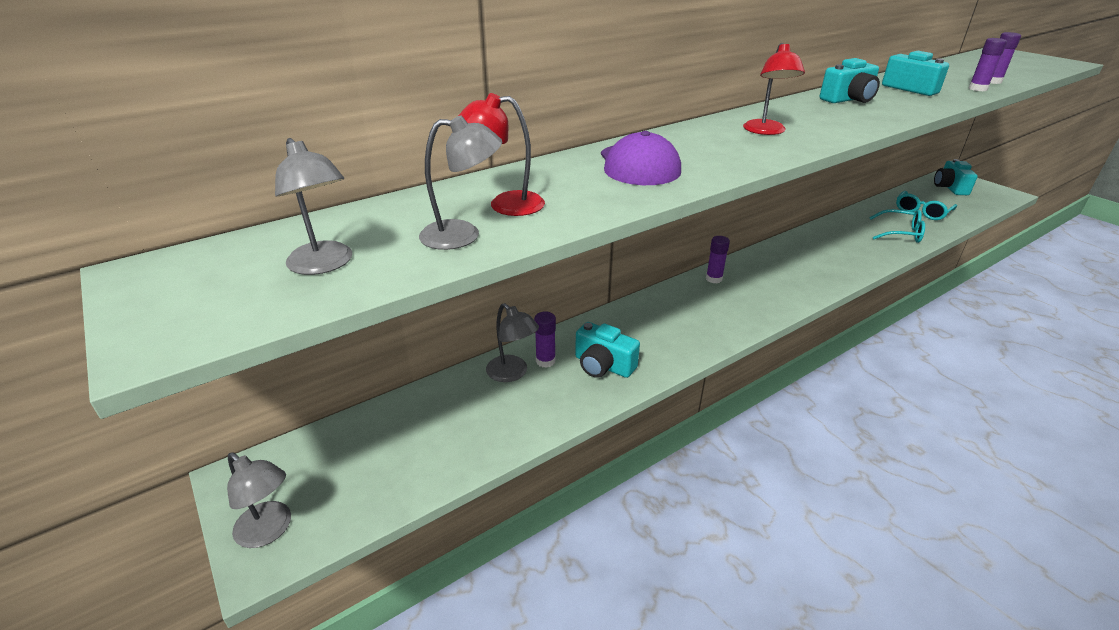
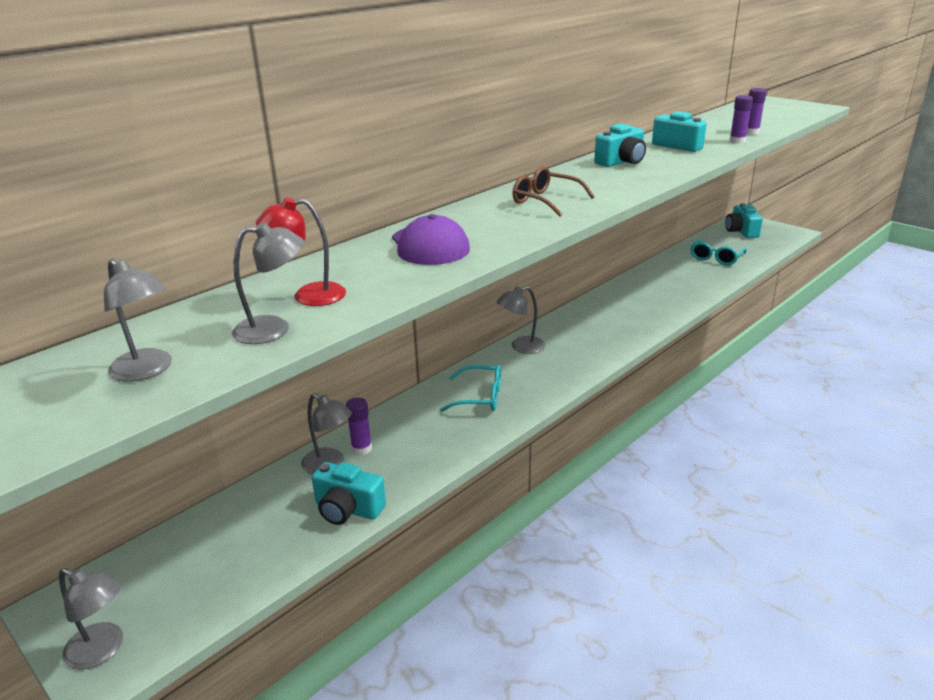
camera: 10 degrees left, 5 degrees down
turquoise camera [575,322,640,378] -> turquoise camera moved to [312,462,386,525]
purple glue stick [706,236,730,283] -> grey lamp [496,286,545,354]
red lamp [743,43,805,135] -> brown glasses [512,167,595,217]
turquoise glasses [869,209,925,243] -> turquoise glasses moved to [440,365,501,412]

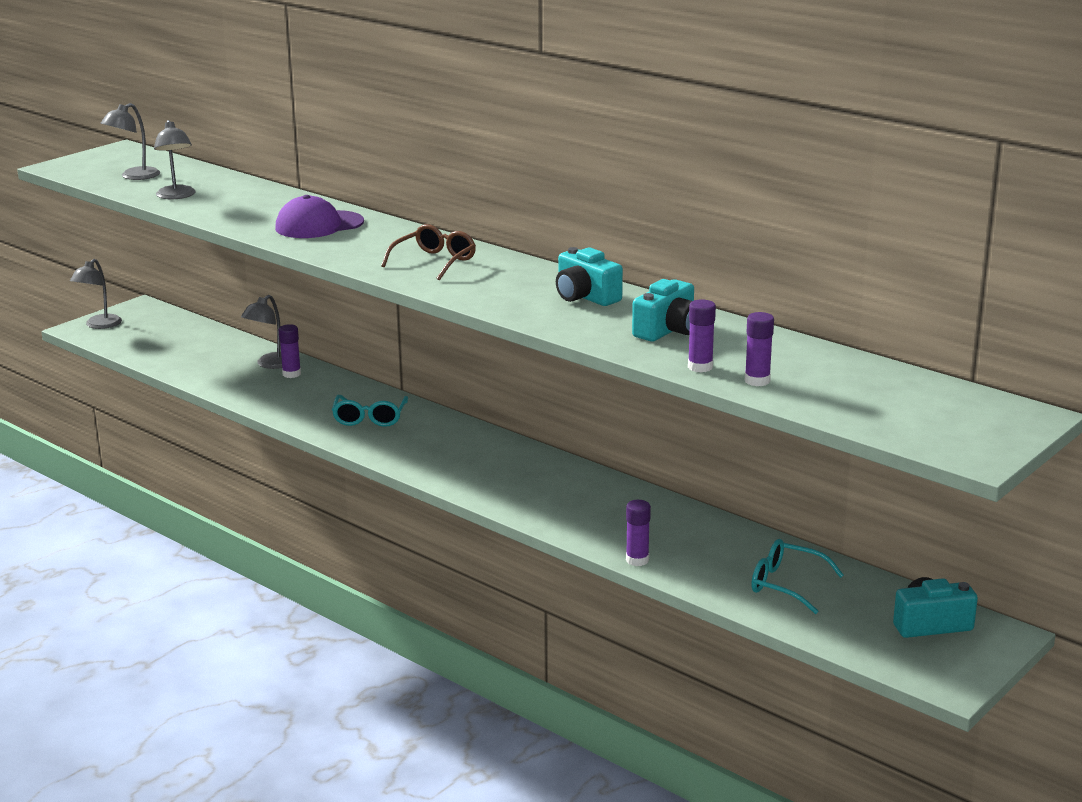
camera: 85 degrees right, 5 degrees down
red lamp [256,197,346,306] -> none
turquoise camera [312,462,386,525] -> none
grey lamp [496,286,545,354] -> none
none -> purple glue stick [626,500,651,566]

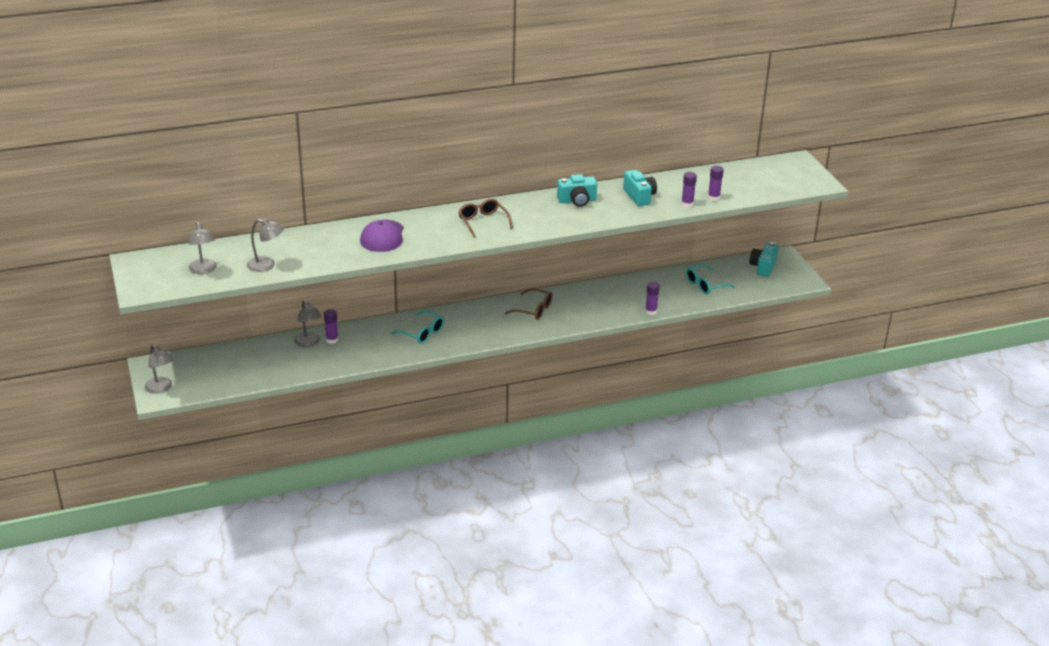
camera: 60 degrees left, 10 degrees up
none -> brown glasses [505,288,553,320]

